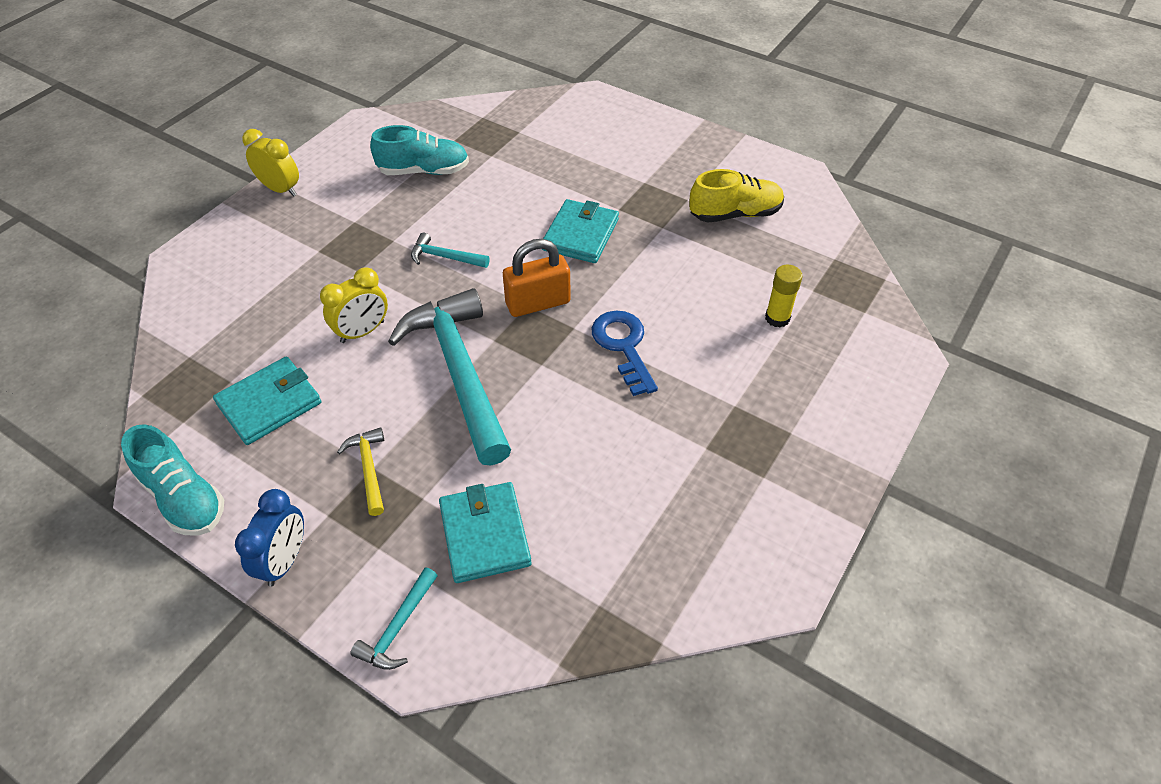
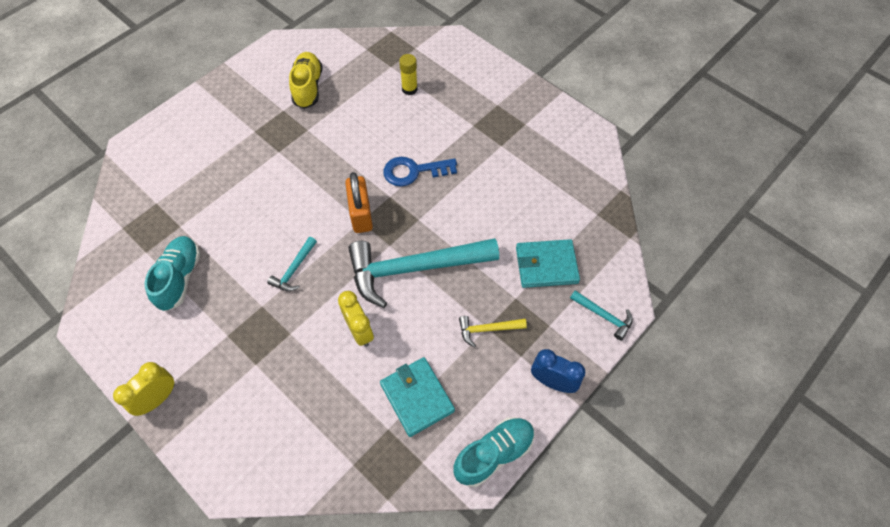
camera: 80 degrees left, 10 degrees up
turquoise wallet [542,199,619,263] -> none

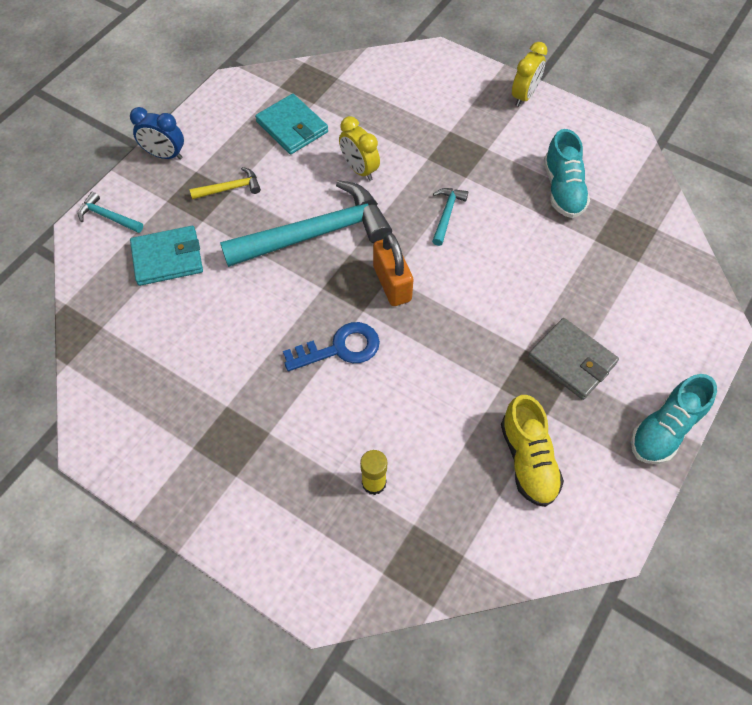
camera: 170 degrees right, 0 degrees up
turquoise shoe [453,417,535,487] -> turquoise shoe moved to [631,374,717,464]
none -> grey wallet [528,318,619,400]

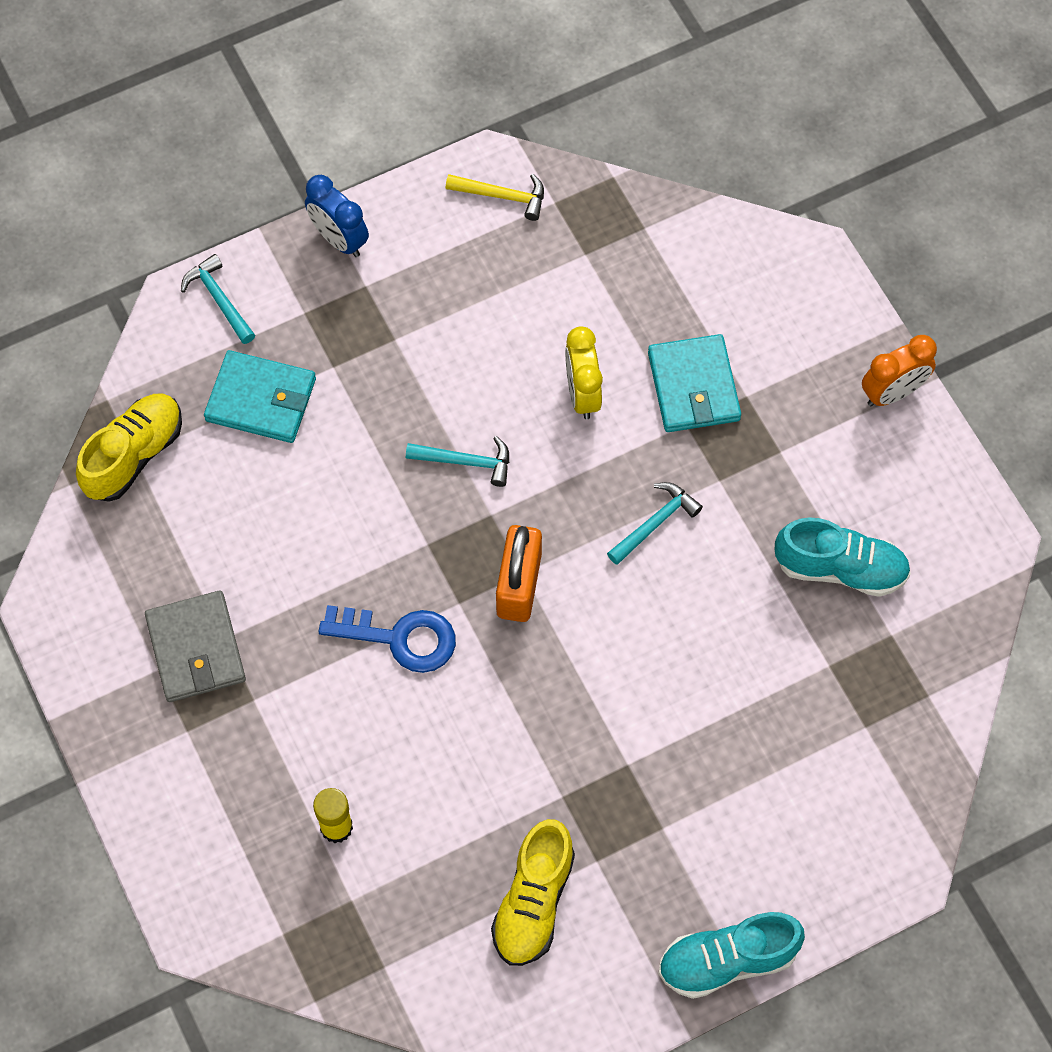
camera: 30 degrees right, 5 degrees up
yellow hammer [190,167,261,199] -> yellow hammer moved to [446,174,544,221]
turquoise hammer [220,180,392,267] -> turquoise hammer [406,436,509,487], size x0.43
turquoise wallet [255,94,328,154] -> turquoise wallet moved to [648,334,741,432]
yellow clock [512,42,548,107] -> orange clock [862,335,937,406]
grey wallet [528,318,619,400] -> grey wallet moved to [145,590,246,702]
turquoise shoe [544,129,590,218] -> turquoise shoe turned 105 degrees counterclockwise [775,517,911,597]
none -> yellow shoe [76,393,182,502]

